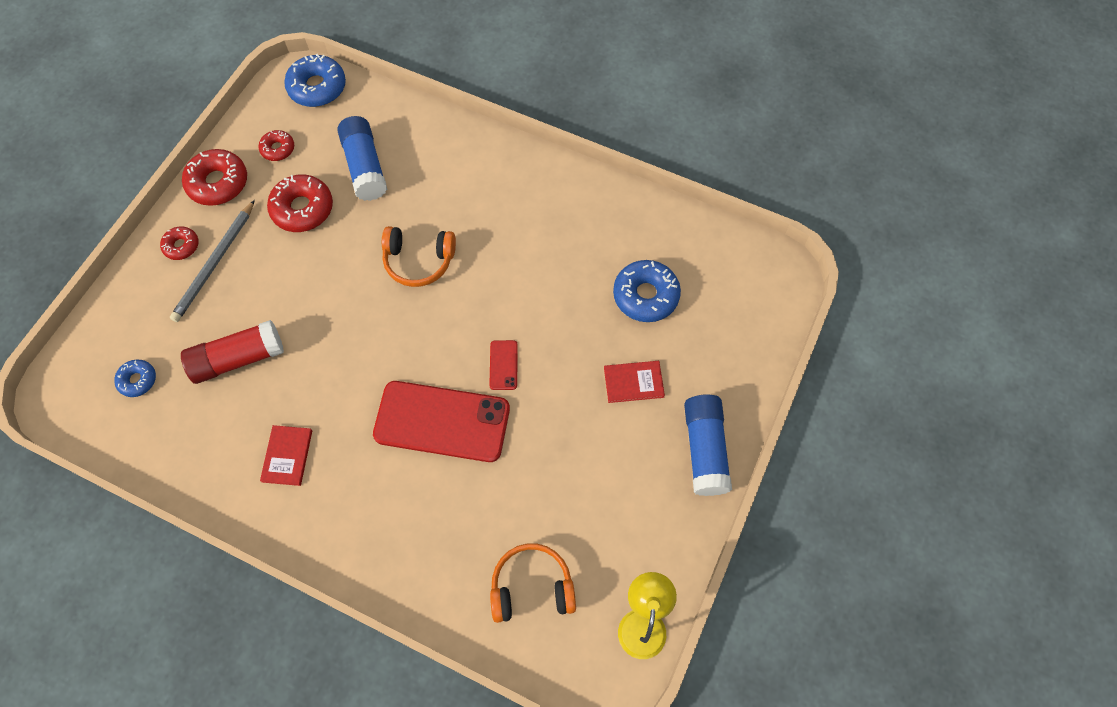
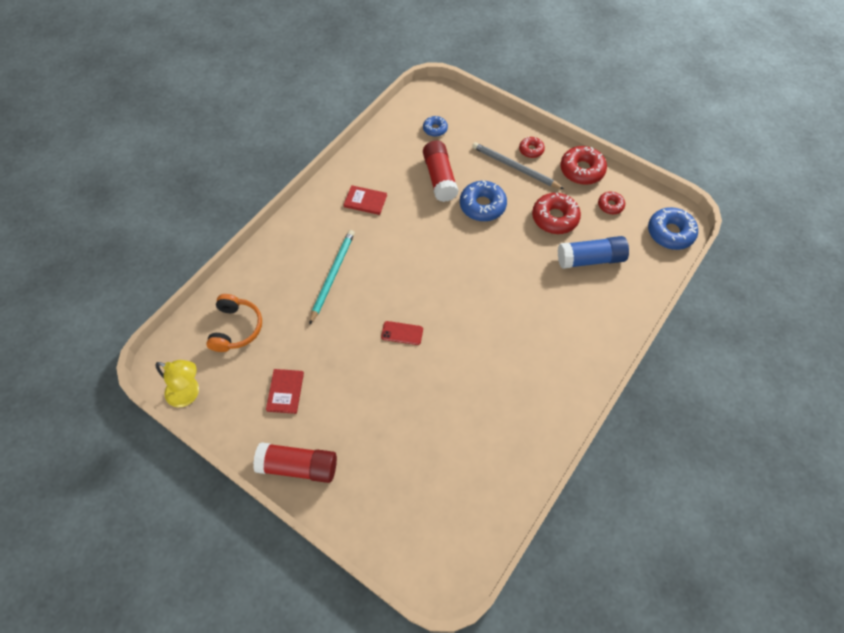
camera: 100 degrees right, 5 degrees down
red phone [373,381,510,462] -> none
orange headphones [382,226,456,287] -> none
red book [604,361,665,403] -> red book moved to [266,369,304,414]
blue donut [613,260,681,322] -> blue donut moved to [460,181,507,221]
blue glue stick [684,394,732,496] -> red glue stick [253,442,337,483]
none -> turquoise pencil [309,230,355,325]

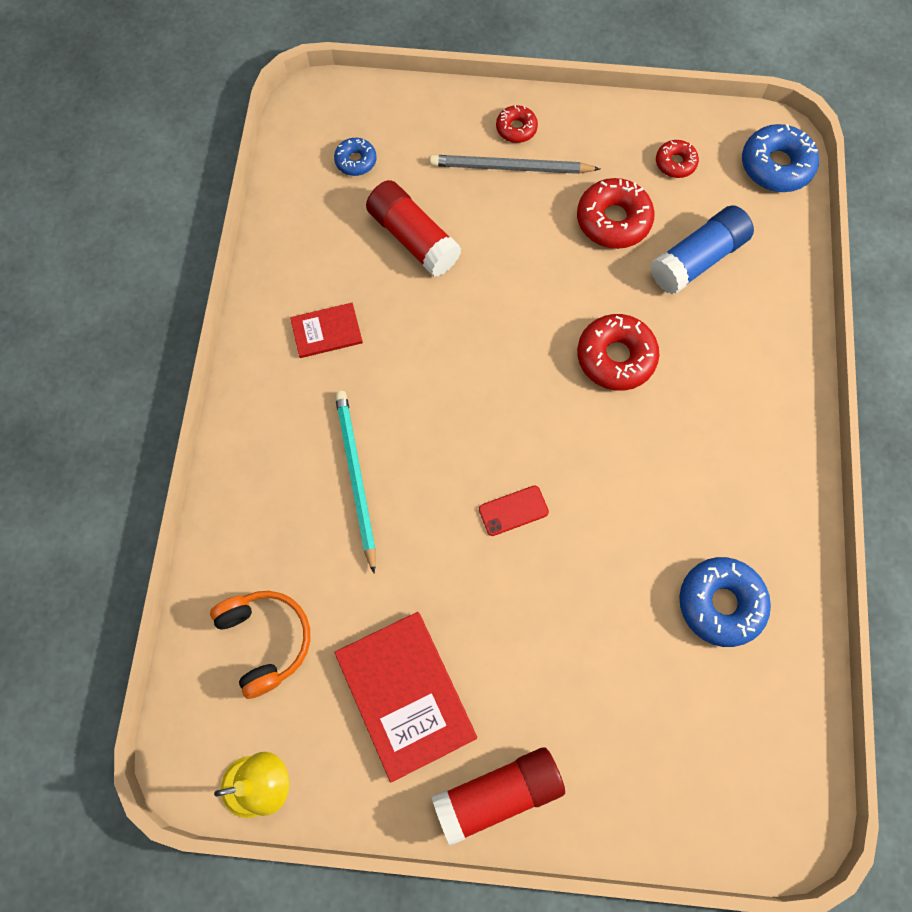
camera: 30 degrees left, 10 degrees up
red book [266,369,304,414] -> red book [334,612,477,783], size x1.86
blue donut [460,181,507,221] -> blue donut moved to [679,557,771,647]
red donut [560,146,607,185] -> red donut moved to [577,314,660,391]

